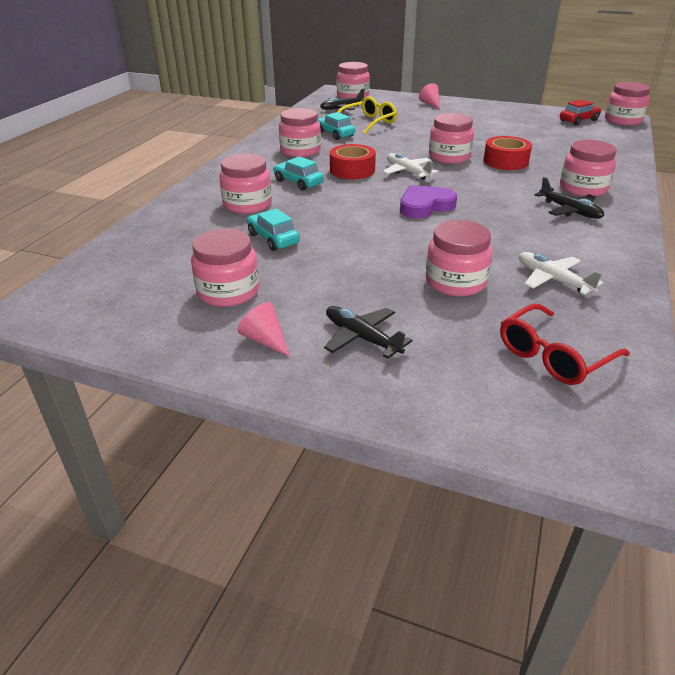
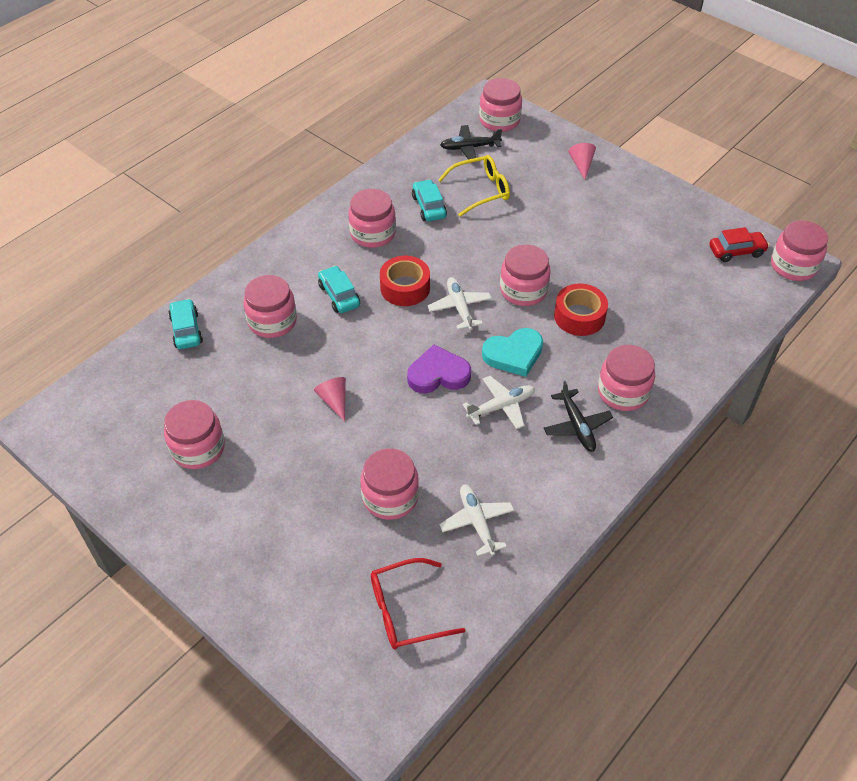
camera: 20 degrees right, 15 degrees up
pink cone [237,302,290,357] -> pink cone moved to [314,377,346,422]
turquoise car [247,208,300,251] -> turquoise car moved to [168,299,203,349]
black plane [324,306,413,359] -> none
none -> white plane [463,376,535,429]
none -> turquoise heart [482,328,543,377]

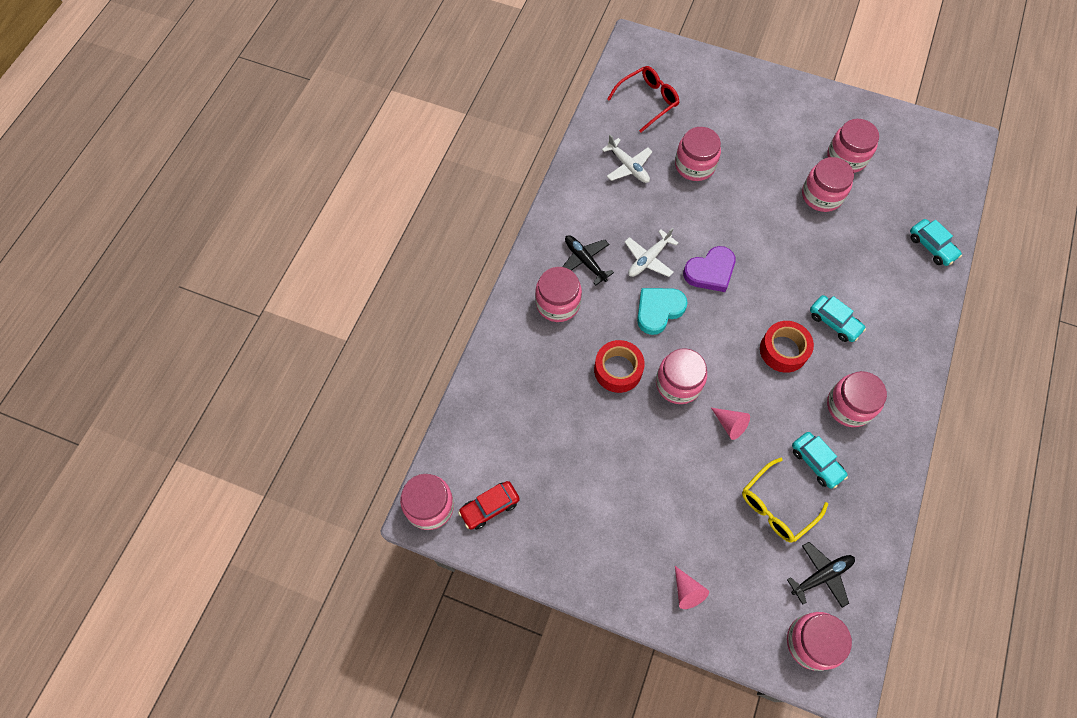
camera: 160 degrees right, 15 degrees up
pink jar [243,275,297,338] -> pink jar moved to [802,157,854,212]
pink cone [314,377,346,422] -> pink cone moved to [711,408,750,440]
white plane [427,277,492,330] -> none

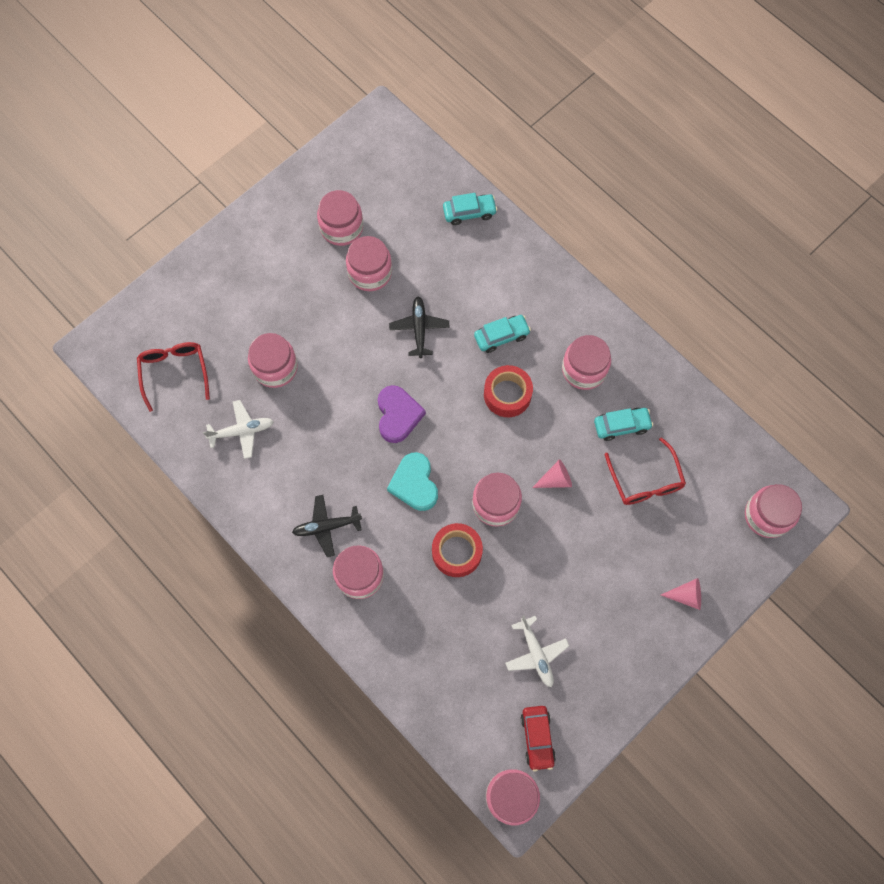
camera: 65 degrees left, 5 degrees up
white plane [625,228,678,277] -> white plane moved to [505,616,569,687]
yellow glasses [742,458,828,543] -> red glasses [604,437,686,505]
black plane [787,542,855,608] -> black plane moved to [389,297,450,358]

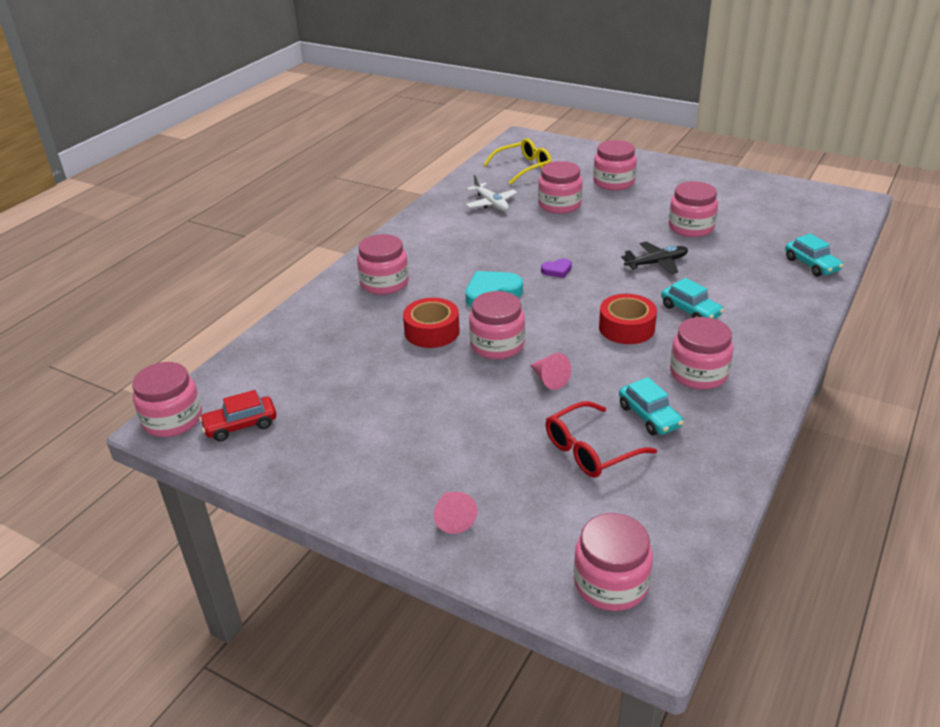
camera: 75 degrees right, 35 degrees down
red glasses [137,342,210,412] -> yellow glasses [483,138,552,184]
black plane [292,495,362,557] -> none
pink jar [317,190,363,246] -> pink jar moved to [593,140,637,191]
purple heart [378,385,426,443] -> purple heart [541,258,572,278], size x0.53
white plane [505,616,569,687] -> none

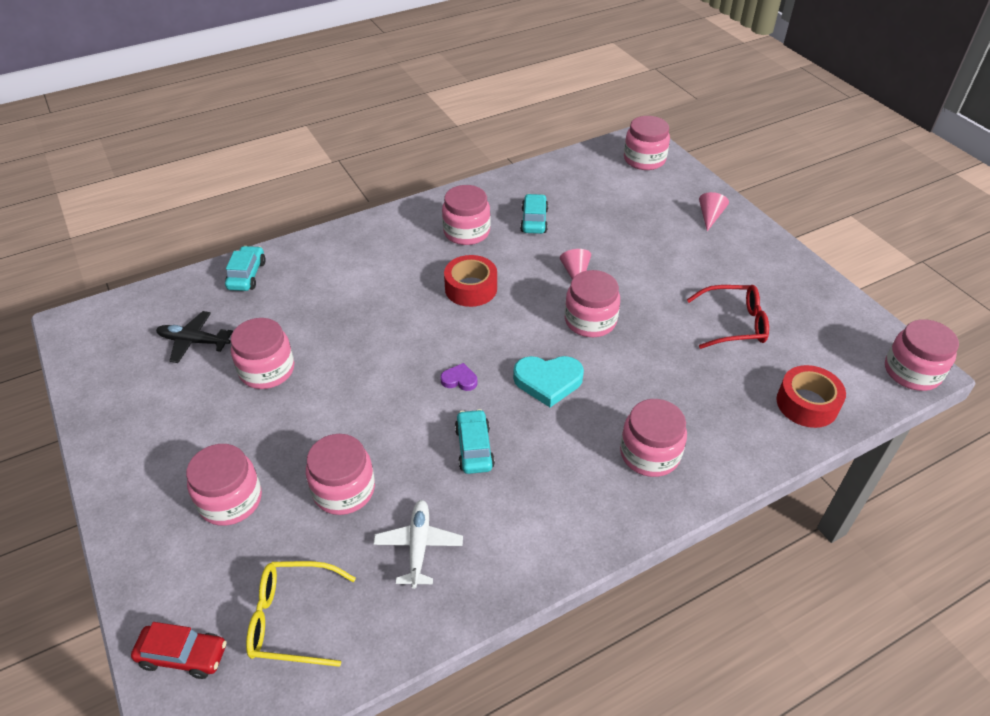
camera: 150 degrees left, 10 degrees up
red car [199,390,277,442] -> red car moved to [131,622,227,679]
red tape [403,298,460,348] -> red tape moved to [777,365,846,428]
red glasses [545,401,657,478] -> red glasses moved to [687,285,769,349]
black plane [621,241,688,274] -> black plane moved to [156,311,233,363]
turquoise car [661,278,724,319] -> turquoise car moved to [455,409,495,474]

